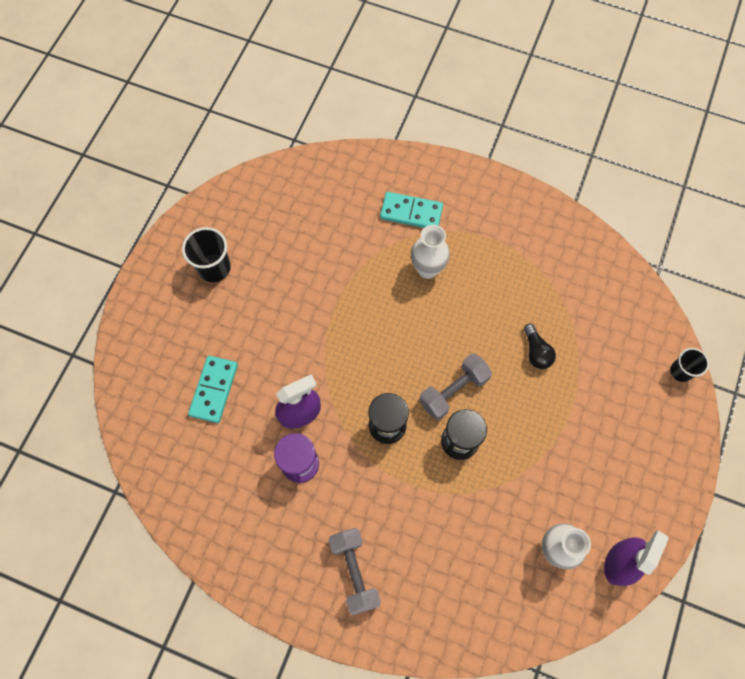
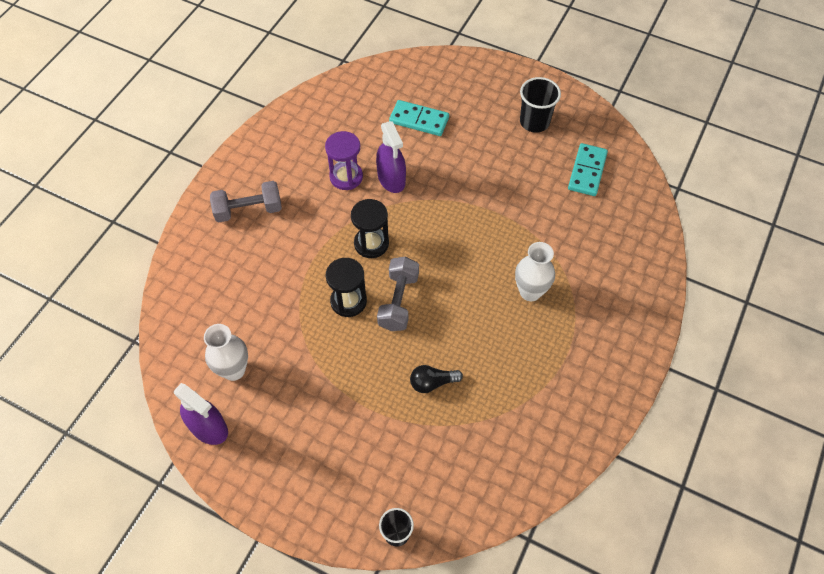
camera: 95 degrees right, 10 degrees down
turquoise domino [380,192,443,228] -> turquoise domino moved to [568,143,608,196]
grey dumbbell [419,353,492,420] -> grey dumbbell turned 45 degrees clockwise [377,257,419,331]

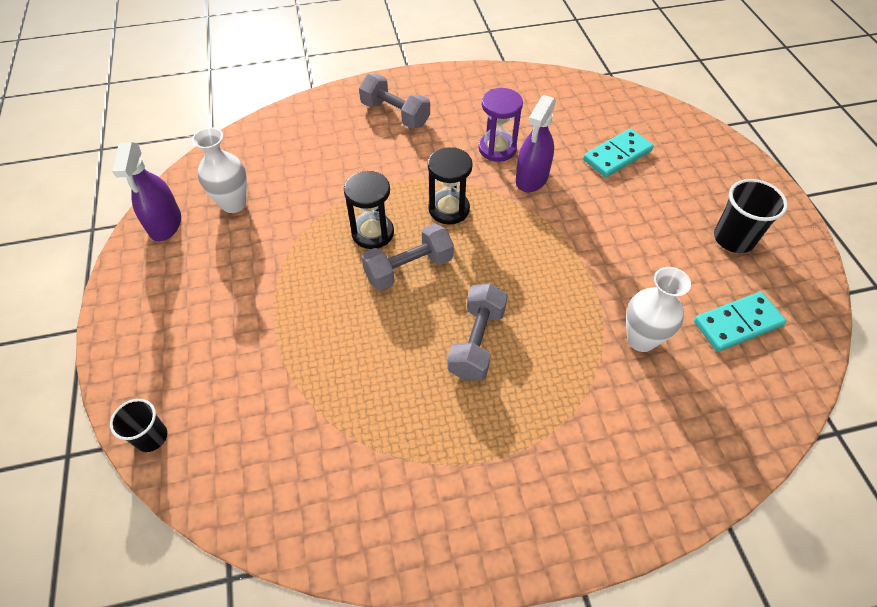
camera: 50 degrees right, 5 degrees down
turquoise domino [389,100,449,136] -> turquoise domino turned 75 degrees clockwise [583,129,654,178]
black light bulb [410,365,463,393] -> none
white vase [515,242,555,301] -> white vase moved to [626,267,691,352]
none -> grey dumbbell [447,283,508,381]

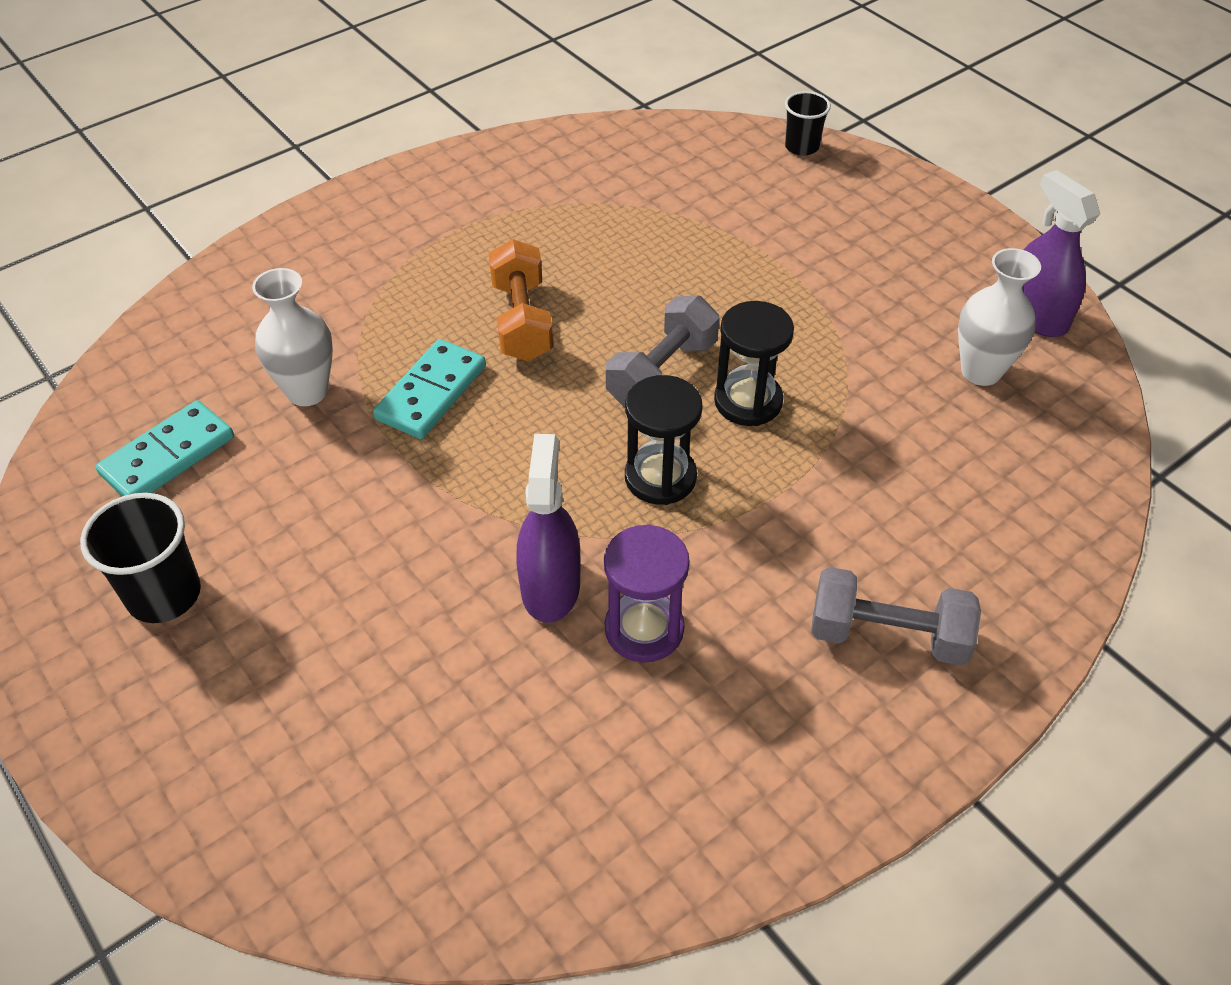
camera: 155 degrees right, 5 degrees down
grey dumbbell [447,283,508,381] -> orange dumbbell [489,239,553,361]
turquoise domino [583,129,654,178] -> turquoise domino moved to [373,339,486,439]

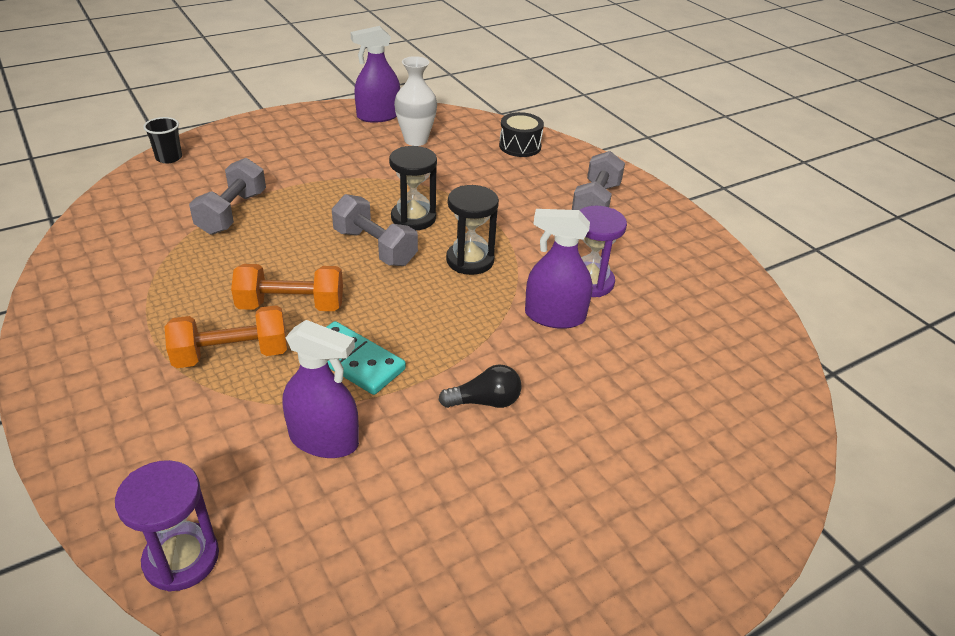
camera: 85 degrees left, 10 degrees down
black cup [80,493,201,623] -> none
turquoise domino [95,400,234,496] -> none
white vase [252,268,333,406] -> purple spray bottle [283,320,359,458]
none -> purple hourglass [115,460,219,592]
none -> orange dumbbell [165,305,287,368]
none -> grey dumbbell [189,158,266,235]
none -> black light bulb [439,364,522,408]
none -> black drum [499,112,544,157]

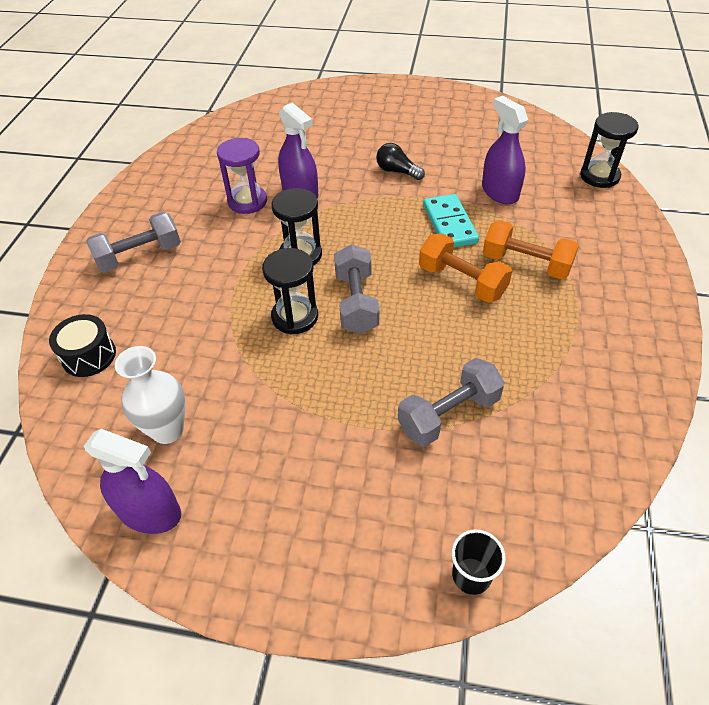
camera: 135 degrees left, 10 degrees up
purple hourglass [115,460,219,592] -> black hourglass [580,112,639,188]

